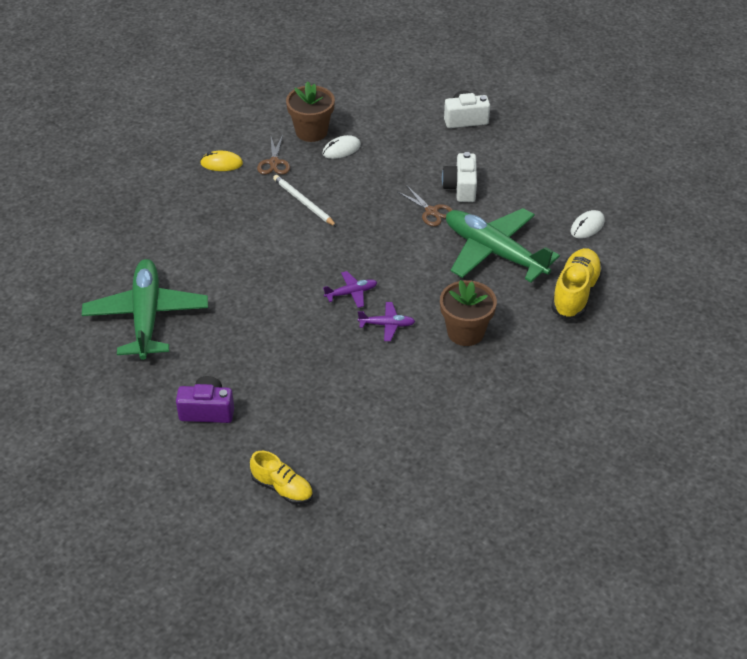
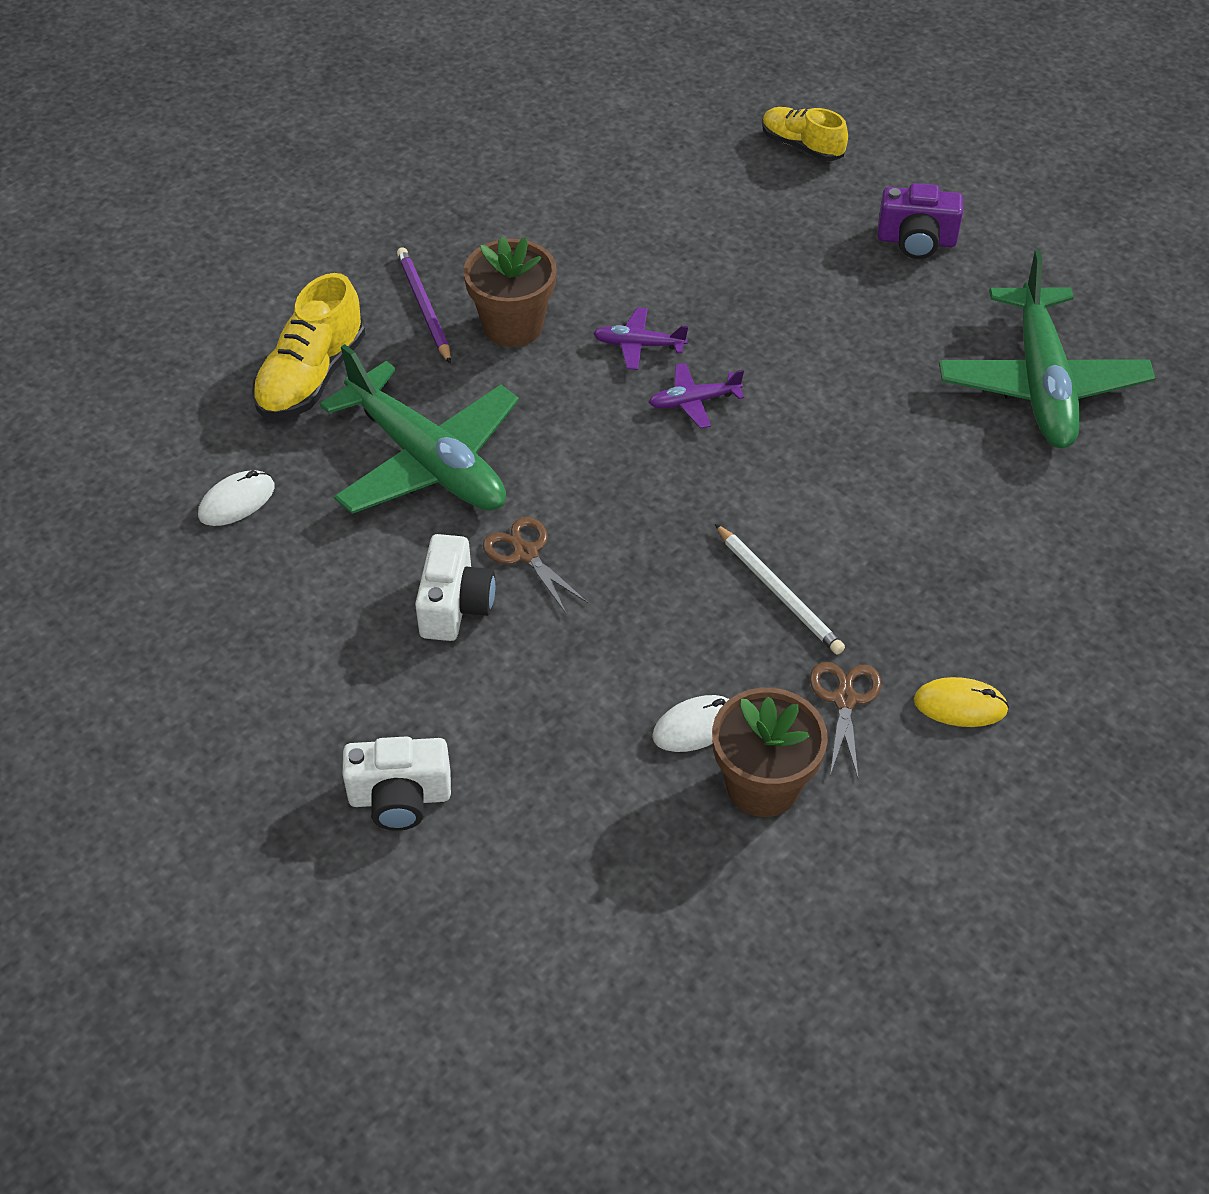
camera: 175 degrees left, 5 degrees up
none -> purple pencil [397,247,451,364]

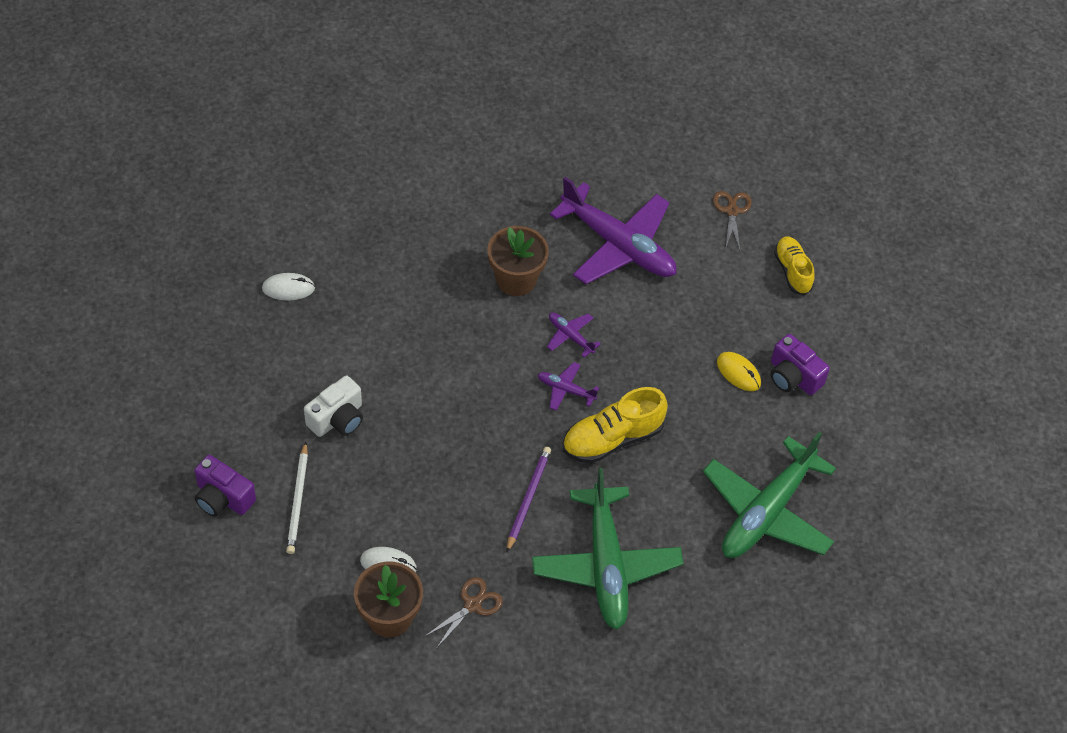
camera: 35 degrees right, 5 degrees up
yellow shoe [252,273,365,419] -> yellow shoe moved to [563,387,668,463]
green plane [320,344,519,514] -> green plane moved to [532,468,683,630]
white camera [343,736,451,831] -> purple camera [194,455,256,517]
purple pencil [397,247,451,364] -> purple pencil moved to [507,447,551,552]
brown scissors [483,517,588,614] -> brown scissors moved to [713,191,752,250]
white pencil [715,524,845,655] -> white pencil moved to [286,442,308,554]
yellow mouse [914,677,1009,727] -> yellow mouse moved to [717,352,761,391]
none -> purple plane [550,177,676,284]

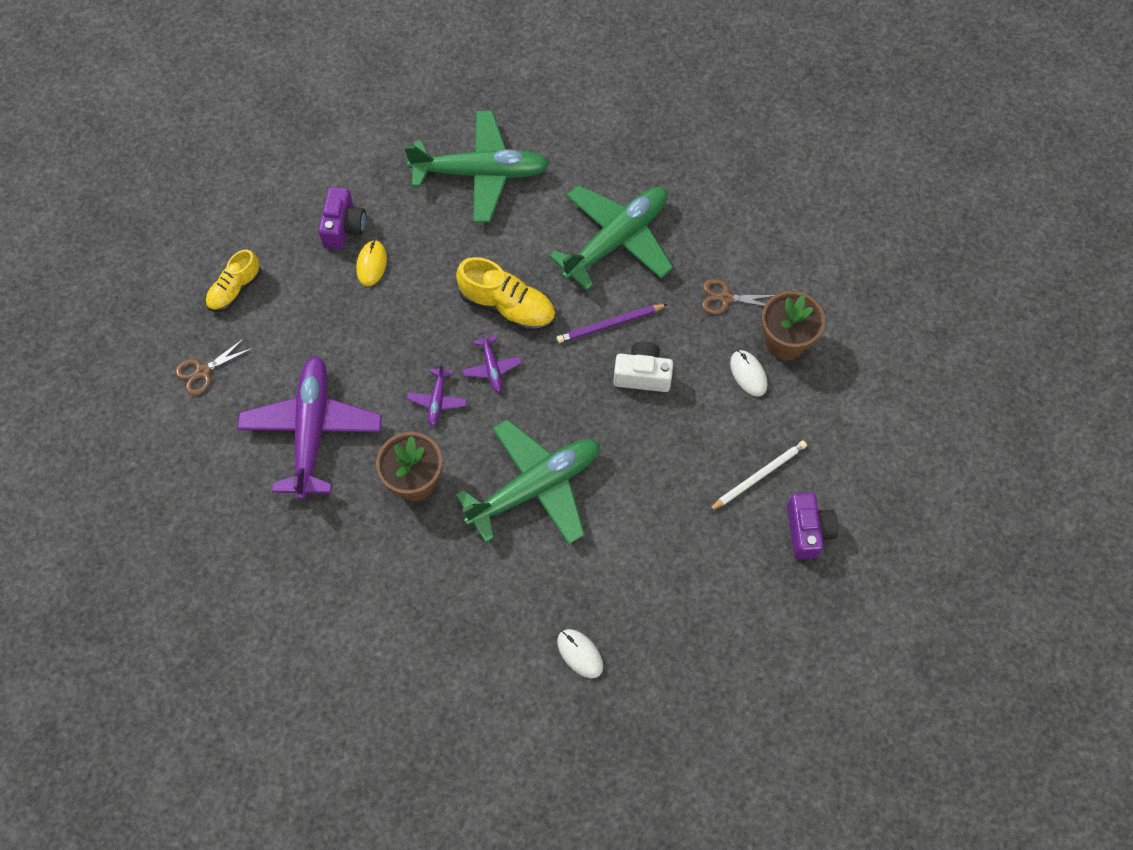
camera: 125 degrees left, 10 degrees up
white camera [304,376,363,437] -> white camera moved to [614,342,673,392]
none -> green plane [456,419,600,544]

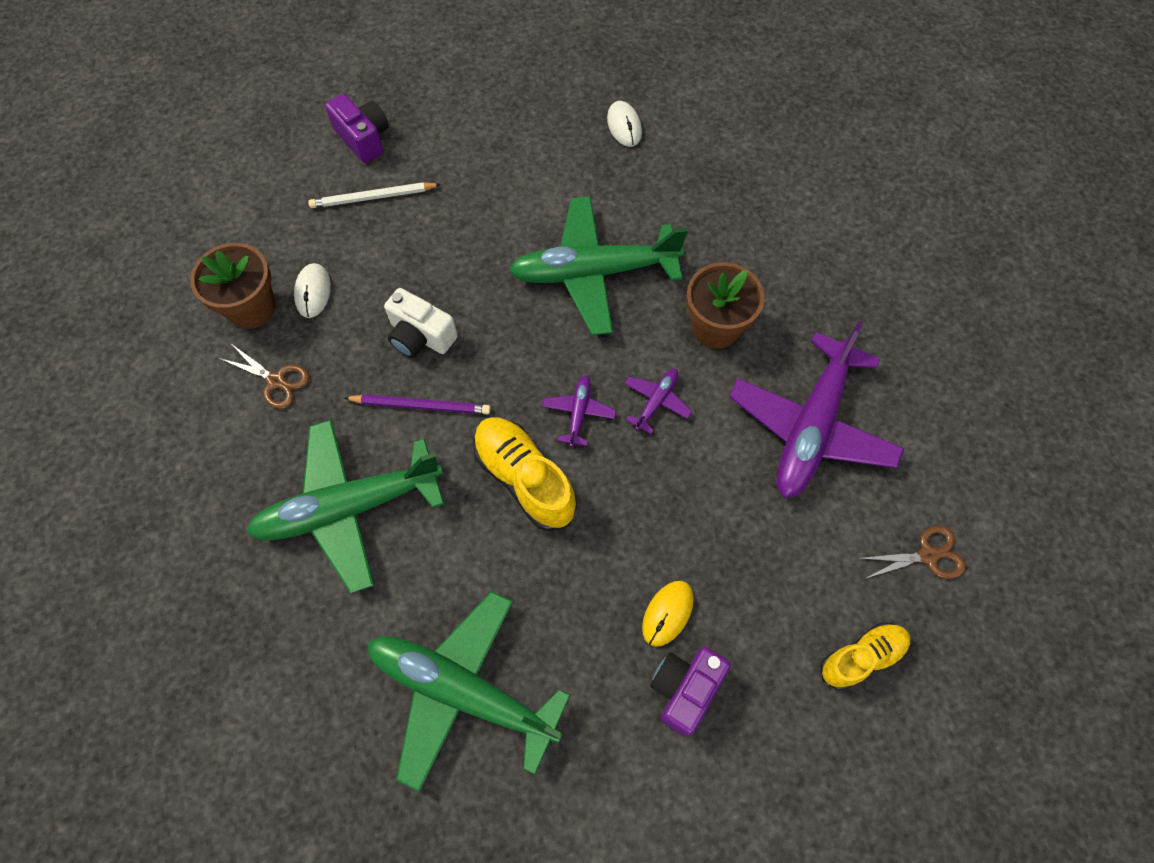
camera: 155 degrees left, 0 degrees up
purple camera [787,492,838,560] -> purple camera turned 120 degrees clockwise [325,94,389,163]

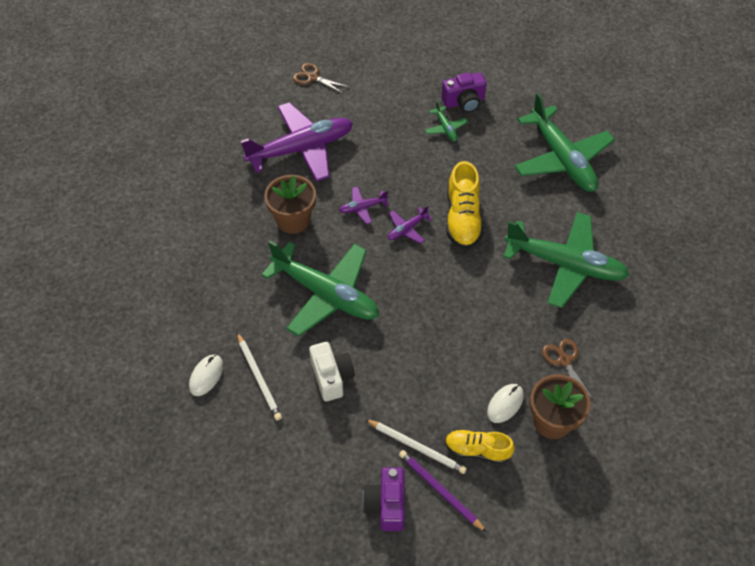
camera: 140 degrees left, 10 degrees down
purple pencil [344,394,491,415] -> purple pencil moved to [399,450,486,532]
white camera [384,288,458,358] -> white camera moved to [309,342,355,401]
yellow mouse [642,581,694,647] -> green plane [425,101,468,142]
yellow shoe [821,622,910,690] -> yellow shoe moved to [445,429,515,464]
none -> white pencil [237,332,282,420]

